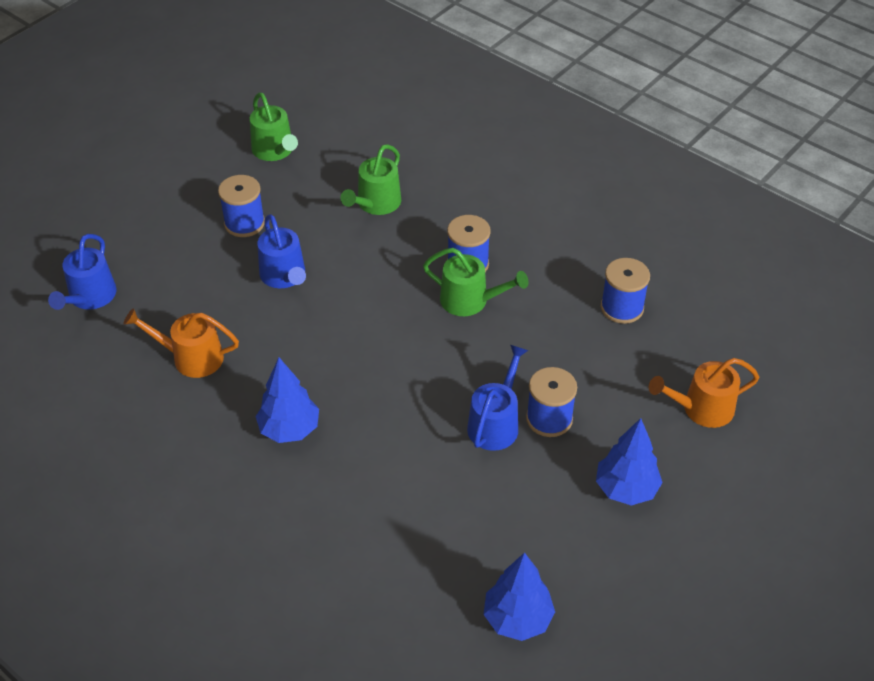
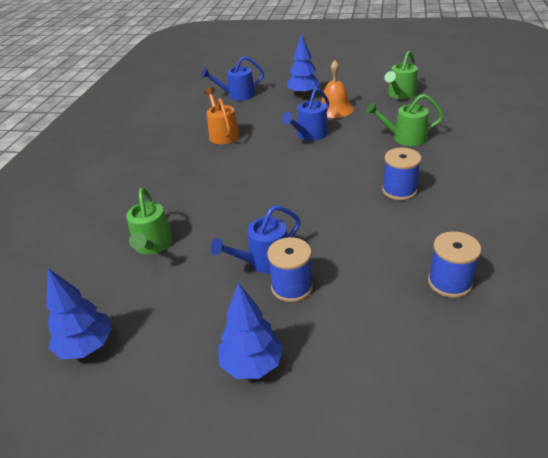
camera: 65 degrees right, 10 degrees down
blue spool [218,175,265,237] -> orange bell [321,61,354,118]
blue tree [256,357,319,443] -> blue tree moved to [287,33,321,96]
green watering can [423,248,528,316] -> green watering can moved to [126,188,173,255]
blue watering can [467,345,528,451] -> blue watering can turned 150 degrees clockwise [211,205,300,274]
orange watering can [649,358,759,428] -> none

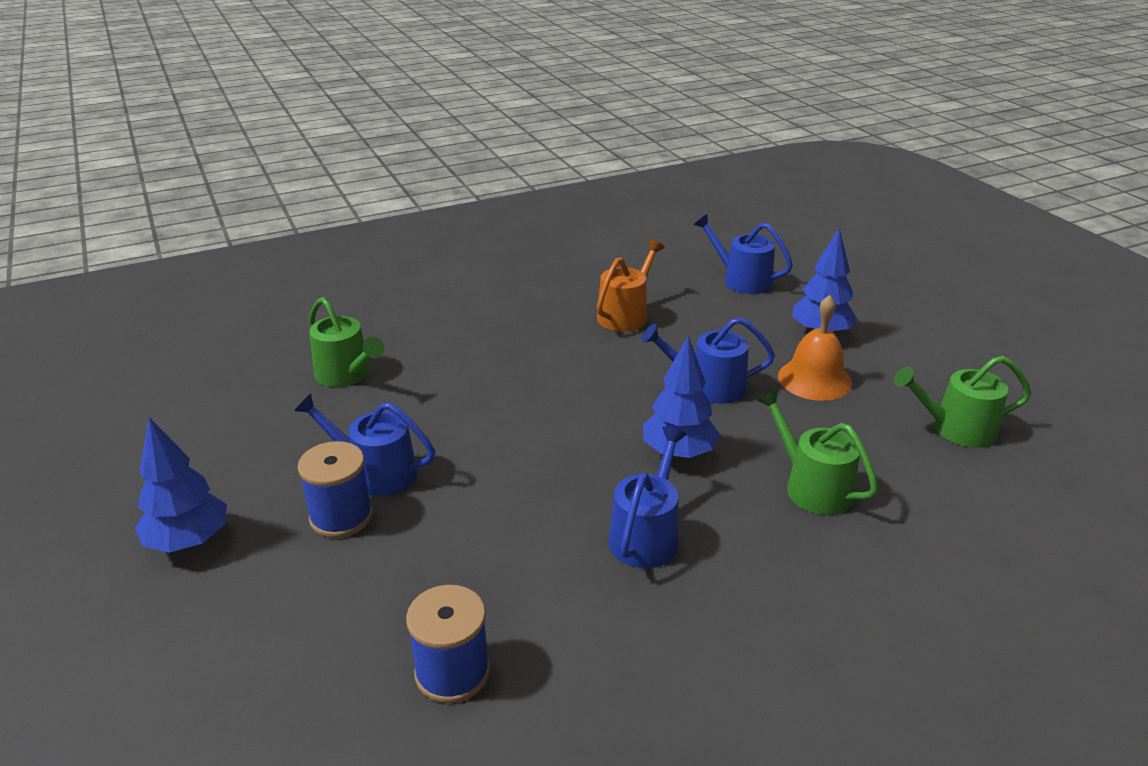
camera: 50 degrees right, 5 degrees down
blue tree [46,268,112,359] -> blue tree moved to [643,336,720,459]
green watering can [126,188,173,255] -> green watering can turned 90 degrees counterclockwise [309,297,385,387]
blue spool [382,148,422,200] -> blue watering can [609,427,687,568]

